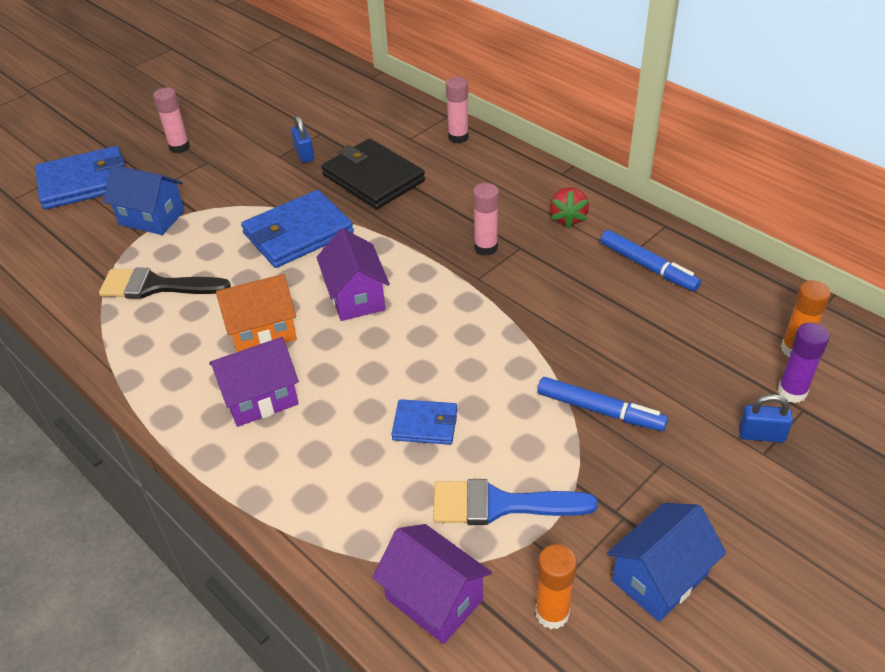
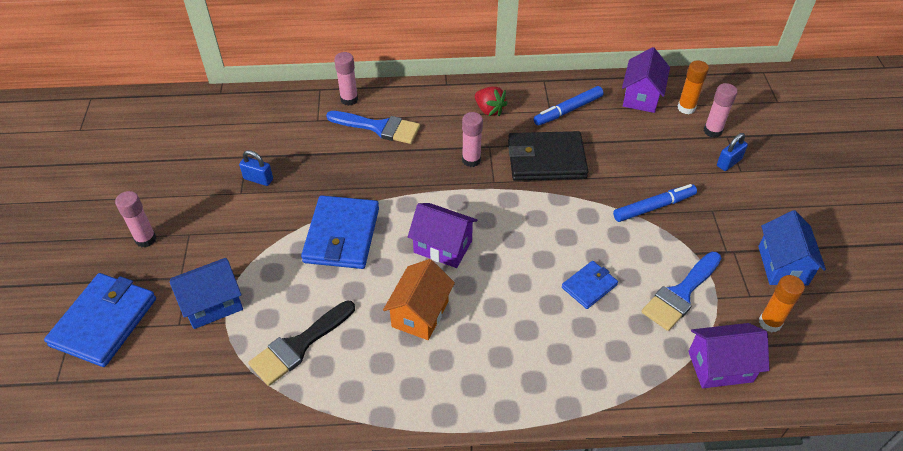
camera: 50 degrees left, 5 degrees up
purple house [209,337,299,427] -> purple house moved to [622,47,670,113]
black wallet [321,139,425,209] -> black wallet moved to [508,131,588,181]
blue marker [600,230,701,292] -> blue marker turned 150 degrees clockwise [534,86,604,126]
purple glue stick [778,323,830,403] -> pink glue stick [704,83,737,138]
none -> blue brush [326,111,420,144]

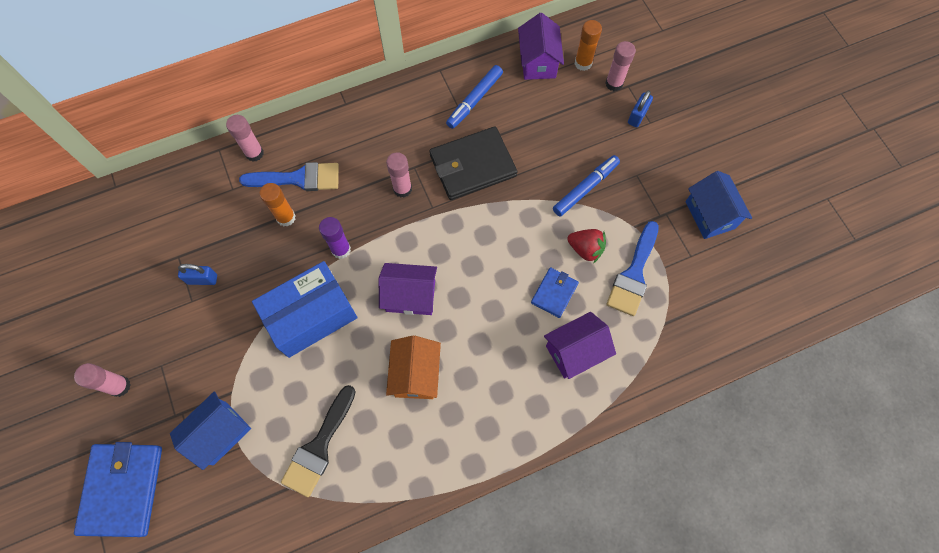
camera: 20 degrees left, 20 degrees up
blue wallet [301,195,379,269] -> blue box [252,261,358,358]
red strawberry [475,86,508,116] -> red strawberry moved to [567,229,606,264]
purple house [688,323,770,388] -> purple house moved to [544,312,616,379]
orange glue stick [759,275,805,332] -> orange glue stick moved to [259,183,296,227]
none -> purple glue stick [319,217,351,259]

